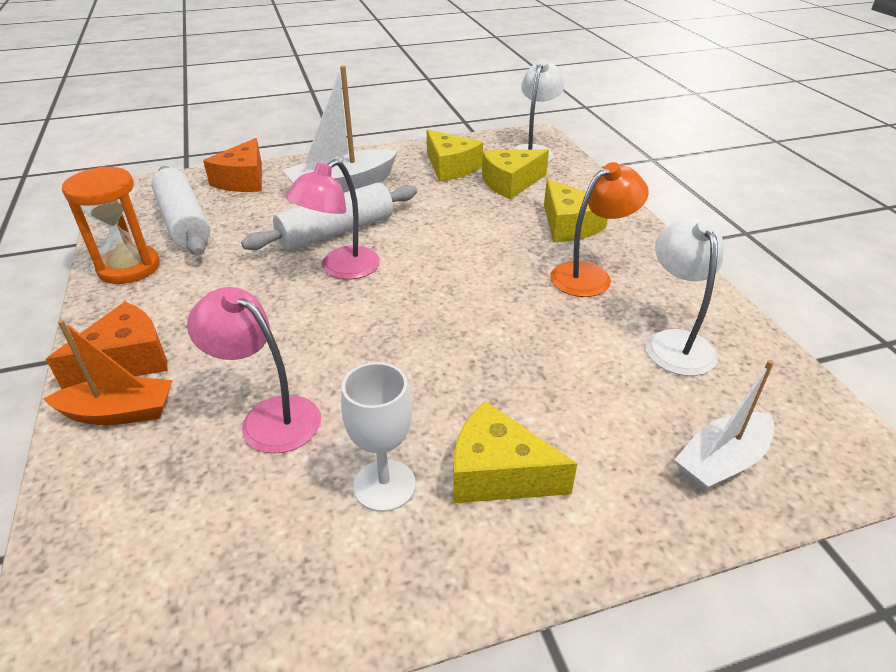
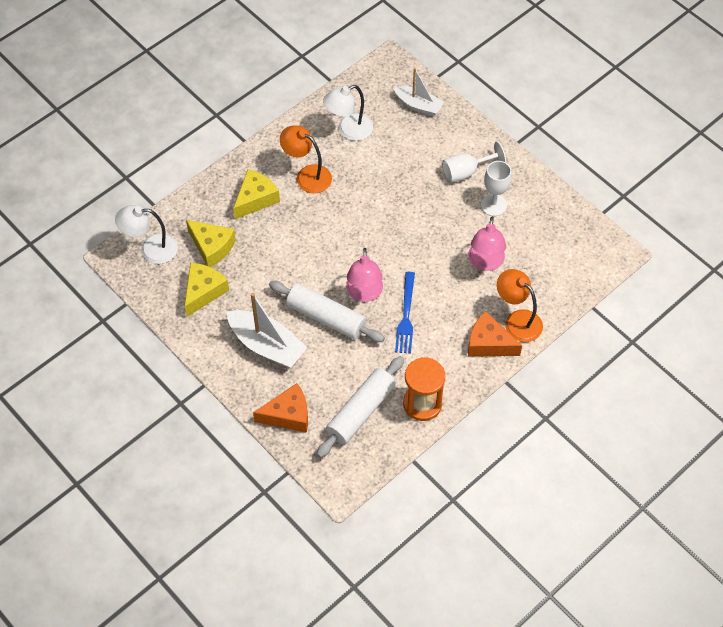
camera: 115 degrees left, 20 degrees up
orange boat [44,320,172,425] -> orange lamp [497,269,543,342]
pink lamp [286,159,380,280] -> pink lamp turned 75 degrees clockwise [346,248,383,302]
yellow cheese [453,401,578,503] -> white goblet [442,141,506,183]
none -> blue fork [395,272,415,354]

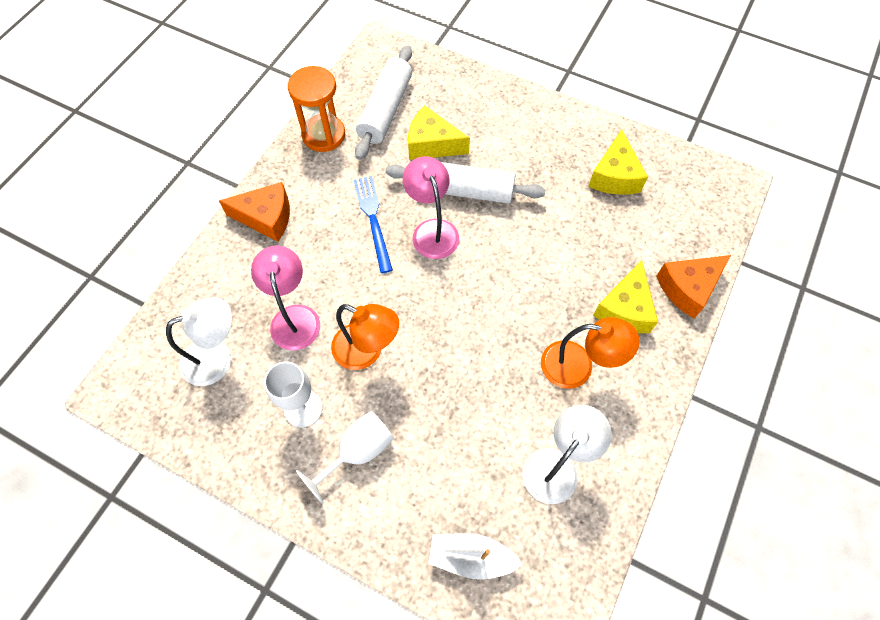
camera: 160 degrees right, 5 degrees up
white lamp [115,205,178,264] -> white lamp moved to [166,297,232,386]
yellow cheese [186,220,236,267] -> yellow cheese moved to [408,106,470,160]
white boat [227,293,308,368] -> none
orange cheese [253,383,308,433] -> orange cheese moved to [656,255,731,318]
orange lamp [497,269,543,342] -> orange lamp moved to [331,304,399,370]

